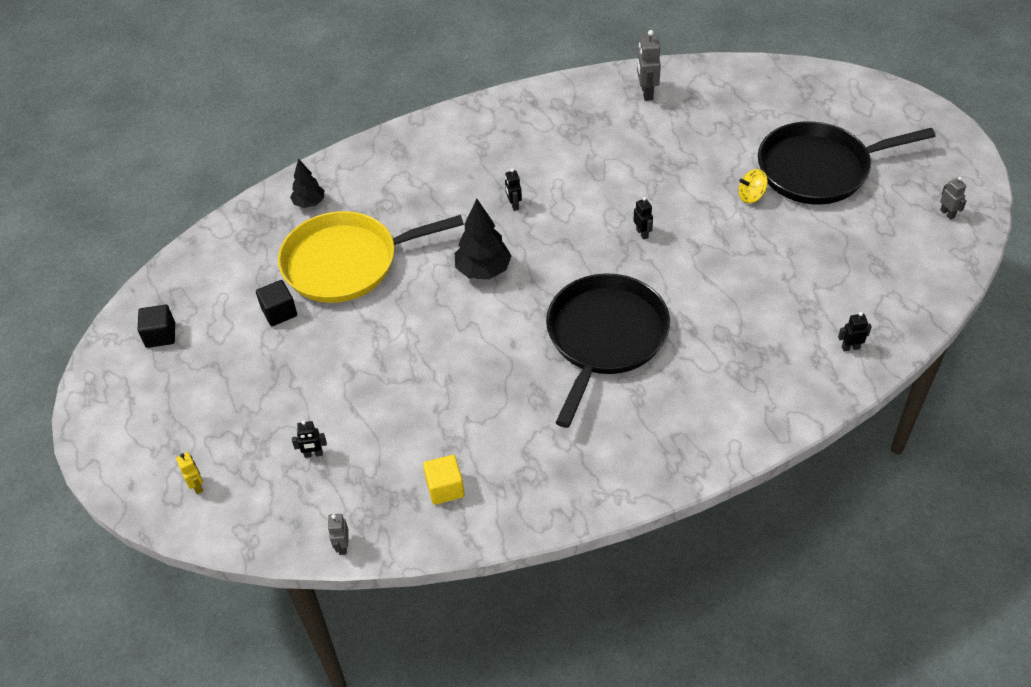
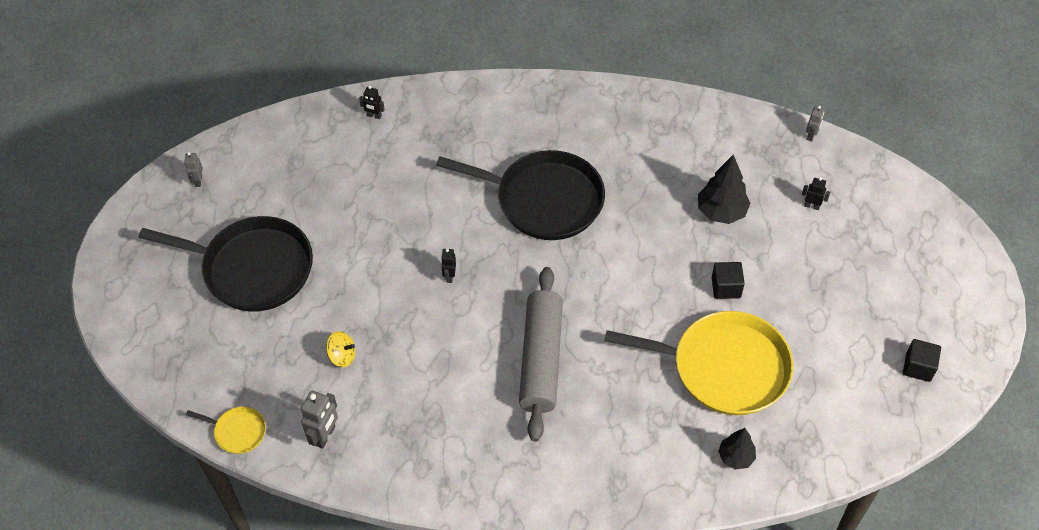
camera: 155 degrees left, 5 degrees up
yellow robot [176,452,203,494] -> none
black cube [256,280,297,326] -> black cube moved to [712,262,745,299]
yellow cube [423,455,465,505] -> none
black tree [454,199,512,279] -> black tree moved to [698,155,751,224]
black robot [505,169,522,211] -> grey rolling pin [519,267,563,442]
black pan [546,273,670,428] -> black pan turned 120 degrees counterclockwise [436,150,605,240]
yellow spinning top [738,169,768,203] -> yellow spinning top moved to [326,331,356,367]
none -> yellow pan [186,406,266,454]

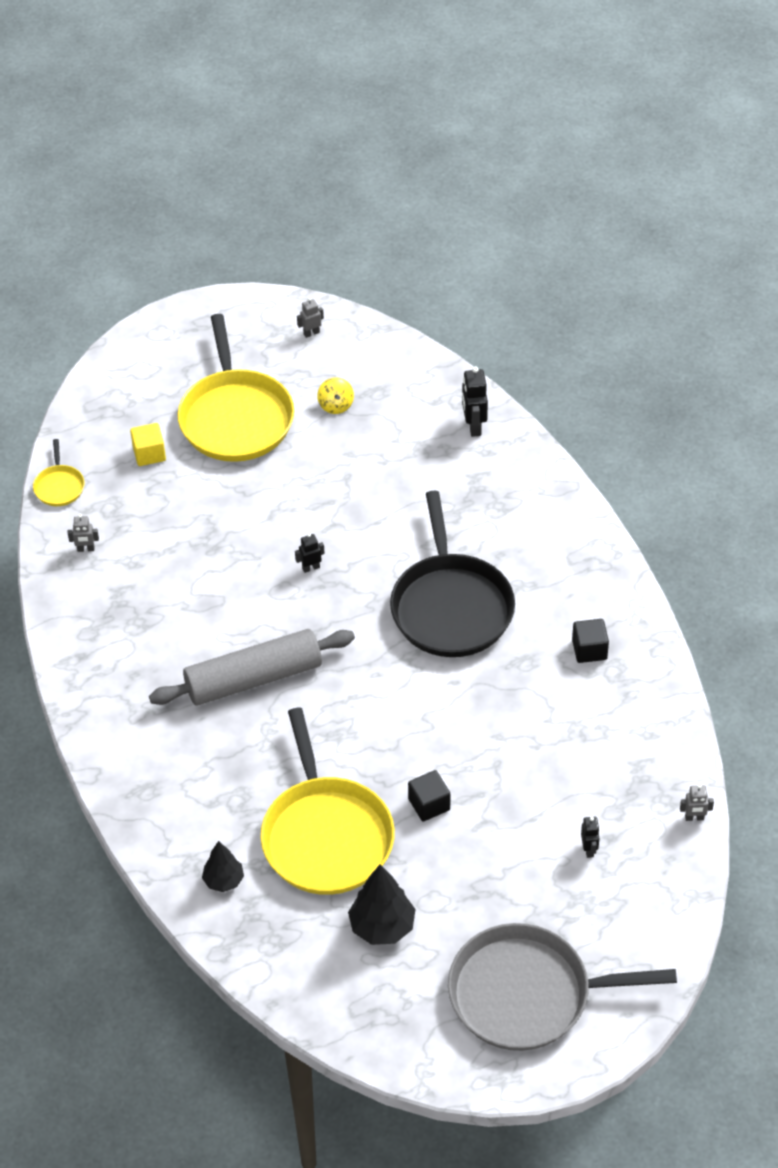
camera: 65 degrees right, 5 degrees down
black pan [139,216,313,312] -> yellow pan [178,314,294,462]
grey robot [301,390,338,449] -> grey robot [68,514,99,552], size x0.60
yellow spinning top [326,331,356,367] -> yellow spinning top moved to [317,377,354,414]
black robot [359,86,385,119] -> black robot [462,366,488,437], size x1.66
black tree [698,155,751,224] -> black tree moved to [348,865,415,945]
black cube [903,339,941,382] -> black cube moved to [572,619,609,663]
none -> yellow cube [130,423,166,466]
none -> grey pan [448,923,677,1051]

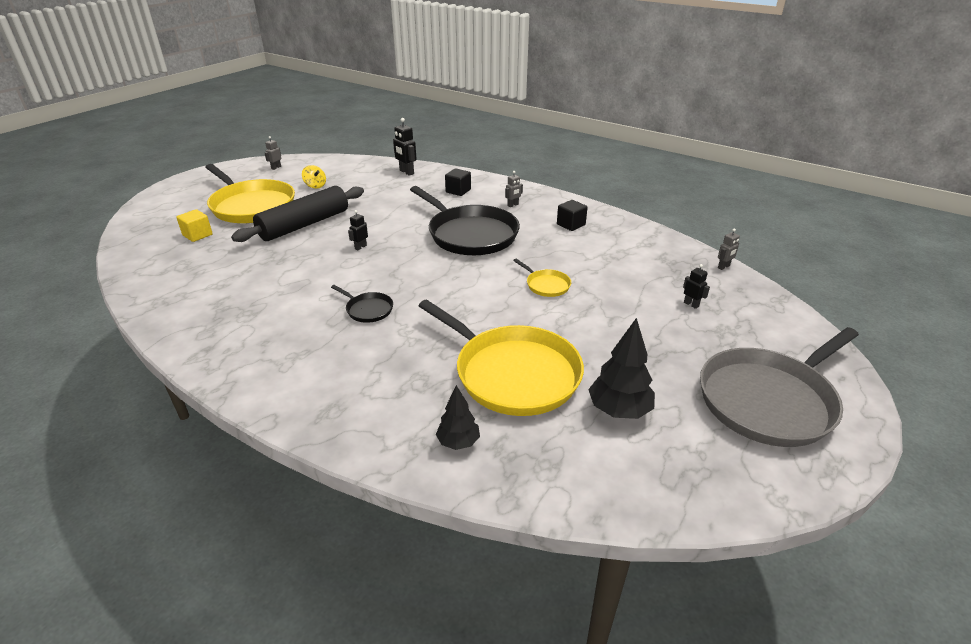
camera: 35 degrees left, 15 degrees down
yellow pan [33,439,84,506] -> yellow pan moved to [513,259,571,297]
grey robot [68,514,99,552] -> grey robot moved to [505,171,523,207]
grey rolling pin [149,629,355,706] -> black pan [331,285,393,323]
black cube [408,770,450,821] -> black cube moved to [445,168,471,196]
none -> black rolling pin [231,186,364,242]

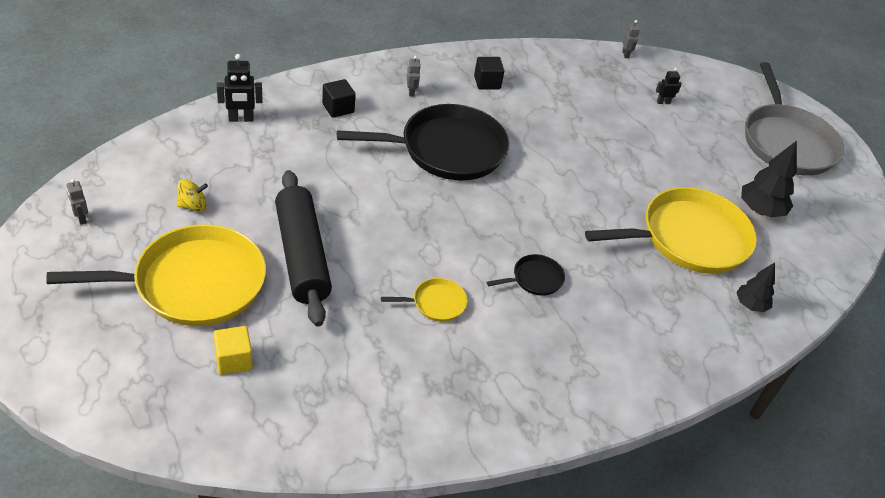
camera: 65 degrees left, 10 degrees up
black robot [348,210,368,251] -> none
yellow pan [513,259,571,297] -> yellow pan moved to [381,278,468,322]

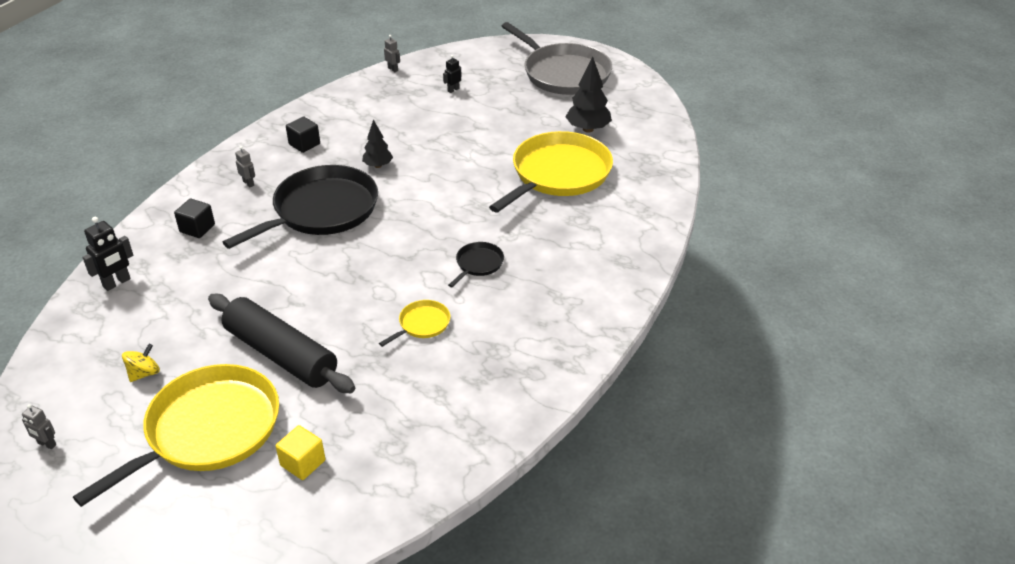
camera: 30 degrees left, 5 degrees down
black tree [736,262,775,312] -> black tree moved to [362,119,393,168]

